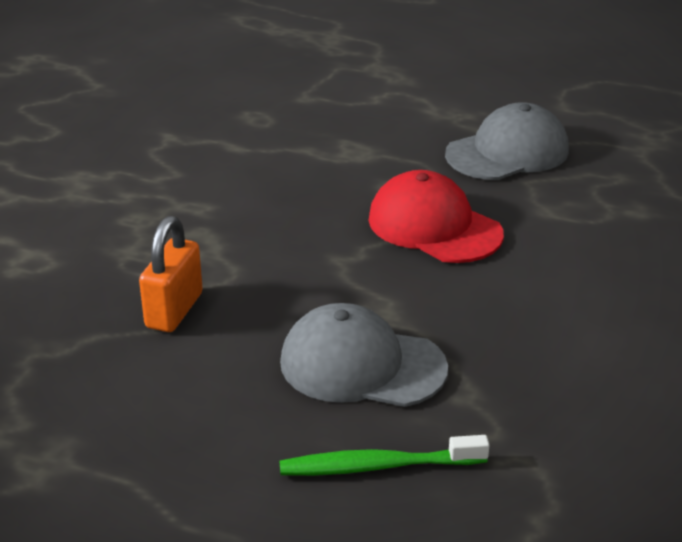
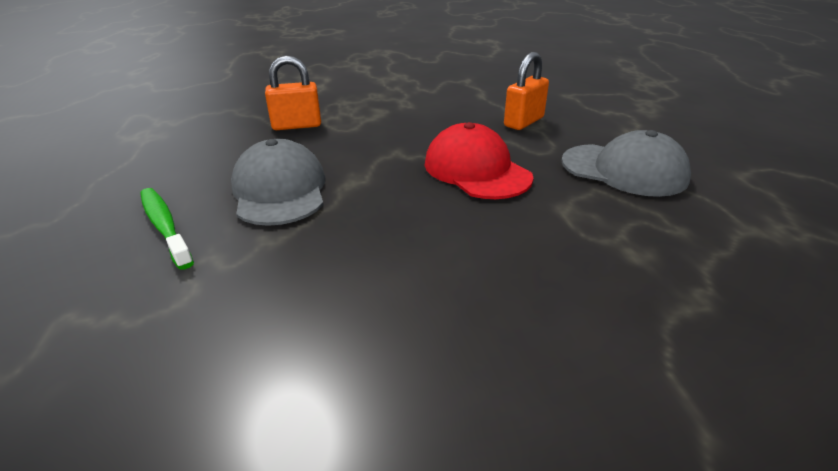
camera: 60 degrees right, 0 degrees up
red cap [368,170,504,263] -> red cap turned 45 degrees counterclockwise [425,122,534,199]
none -> orange padlock [504,52,549,130]

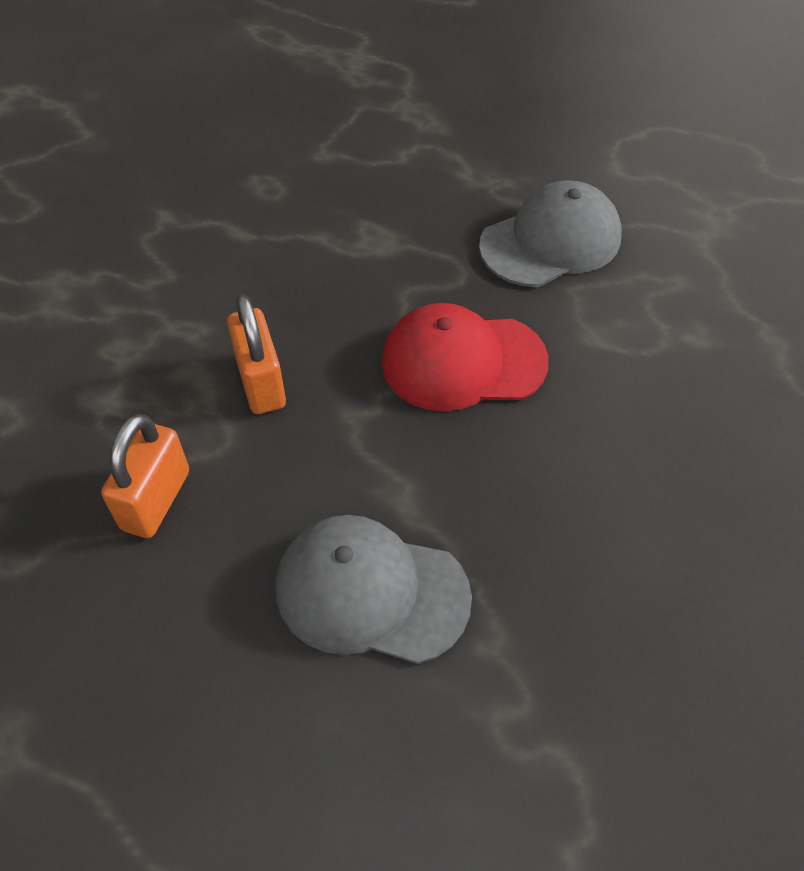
camera: 60 degrees left, 20 degrees up
green toothbrush [140,188,194,270] -> none
orange padlock [504,52,549,130] -> orange padlock moved to [227,294,286,414]

